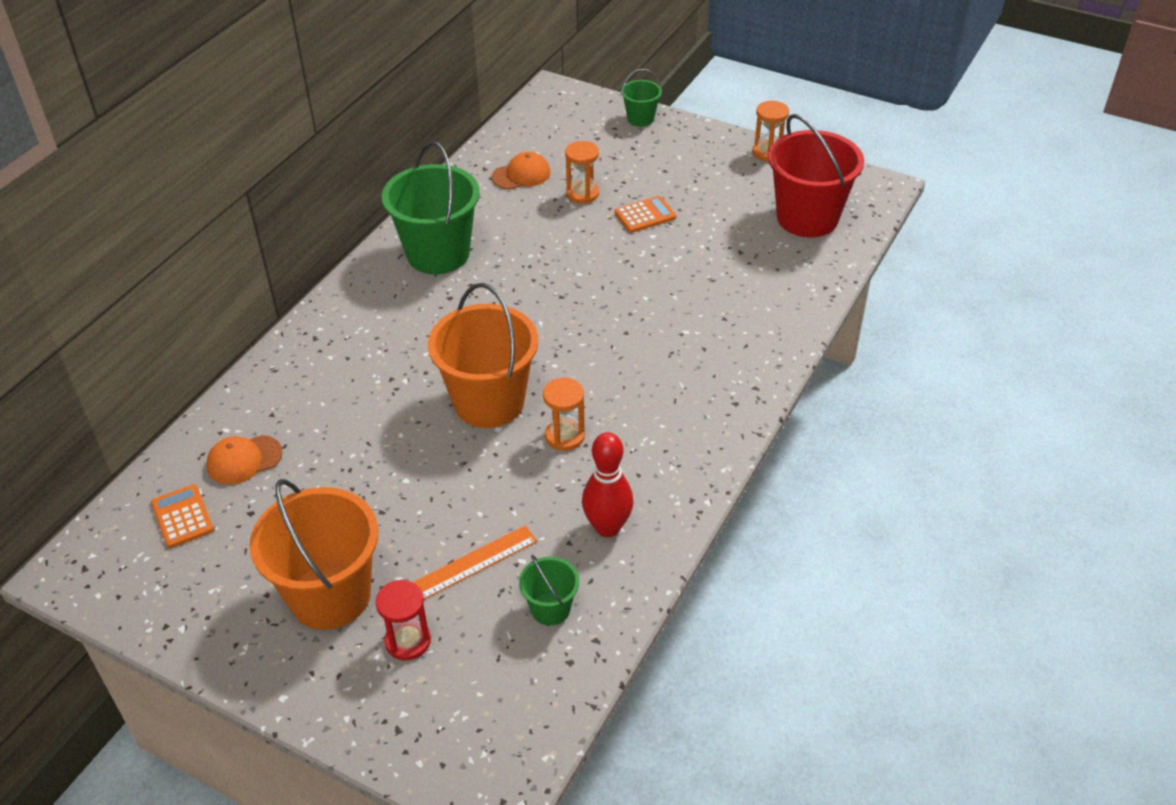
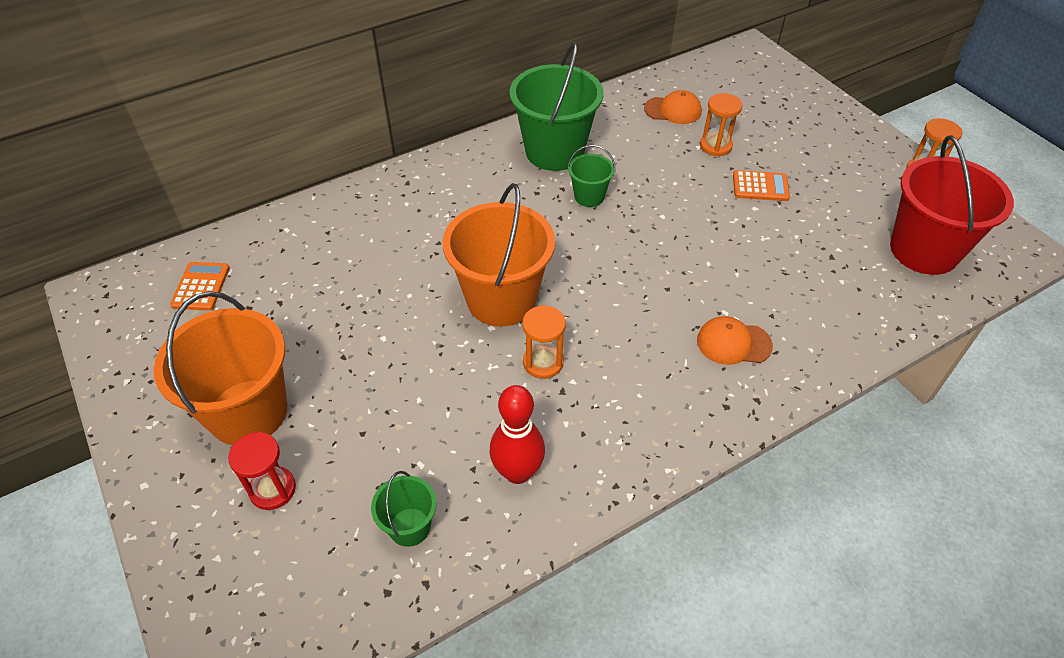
camera: 30 degrees right, 5 degrees up
orange cap [206,435,282,485] -> orange cap moved to [697,316,773,365]
orange ruler [413,525,537,600] -> none
green bucket [621,69,662,127] -> green bucket moved to [568,145,615,207]

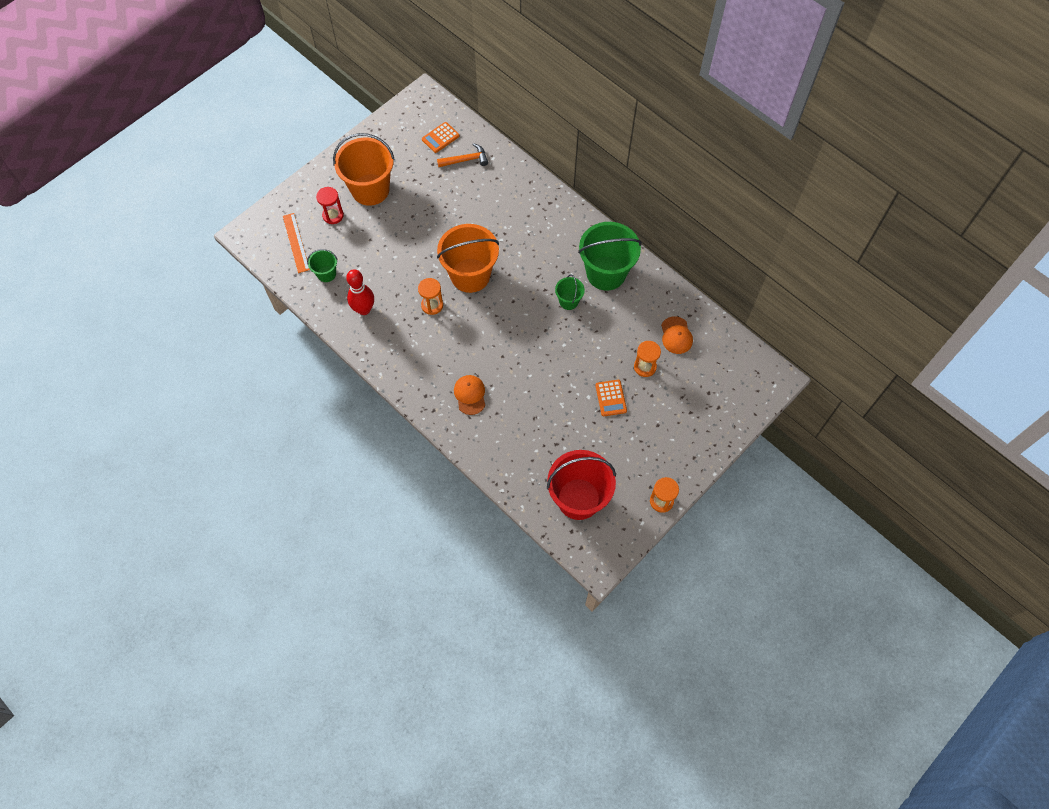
camera: 75 degrees right, 15 degrees up
orange calculator [170,262,230,311] -> orange calculator turned 150 degrees clockwise [422,122,459,153]
none -> orange ruler [283,213,310,273]
none -> orange hammer [437,143,488,167]

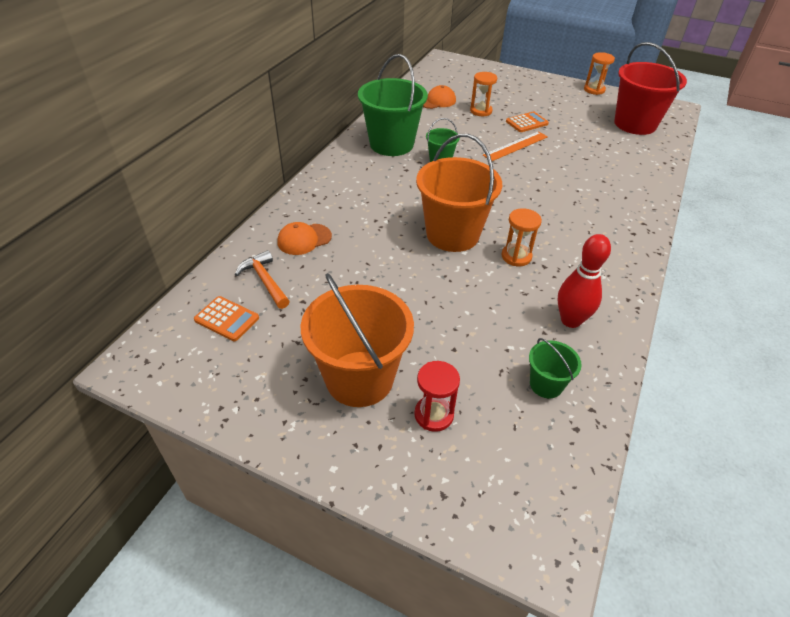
camera: 110 degrees left, 20 degrees down
orange ruler [283,213,310,273] -> orange ruler moved to [483,131,548,161]
orange cap [454,375,485,415] -> orange cap moved to [277,222,332,255]

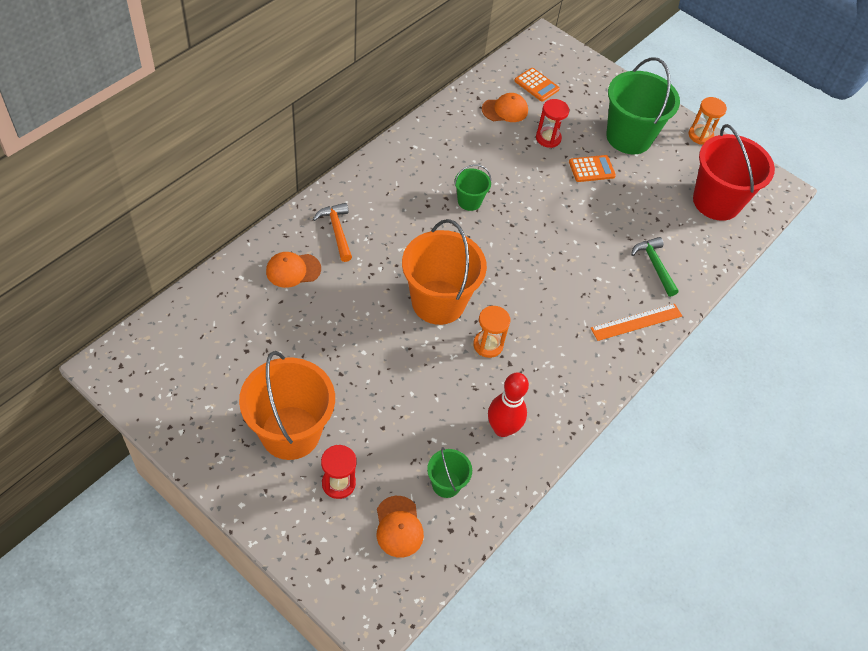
camera: 10 degrees right, 10 degrees up
orange calculator [194,296,259,341] -> orange calculator moved to [514,68,560,101]
orange hammer [235,250,290,309] -> orange hammer moved to [313,203,352,262]
green bucket [358,54,428,156] -> green bucket moved to [606,57,680,154]
orange hourglass [470,72,497,116] -> red hourglass [536,99,569,148]
orange ruler [483,131,548,161] -> orange ruler moved to [591,304,682,341]
none -> orange cap [377,496,424,558]
none -> green hammer [631,237,679,297]

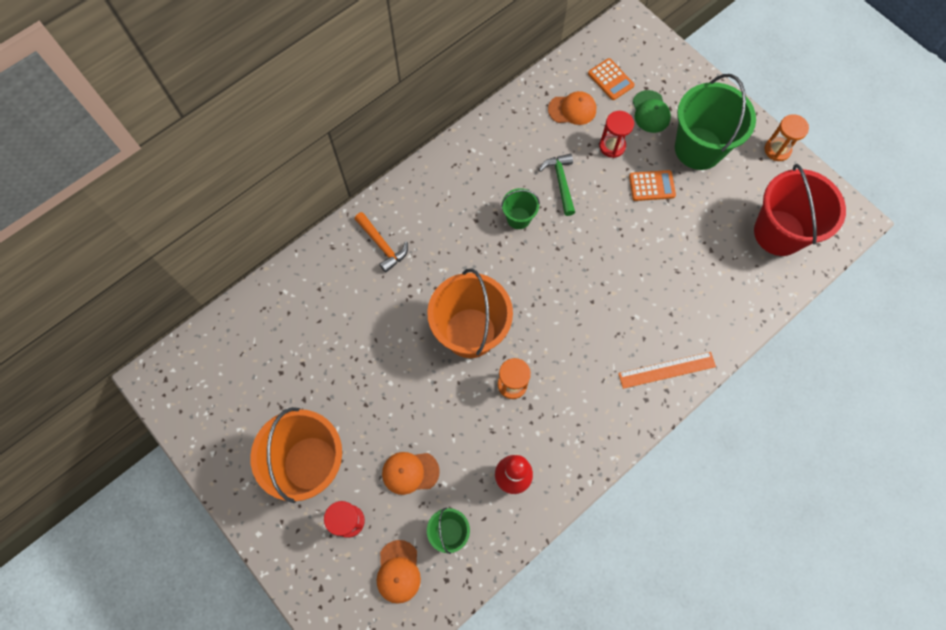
camera: 15 degrees right, 15 degrees up
orange cap [266,252,321,288] -> orange cap moved to [382,452,440,495]
orange hammer [313,203,352,262] -> orange hammer turned 150 degrees clockwise [355,212,408,273]
green hammer [631,237,679,297] -> green hammer moved to [539,154,575,216]
none -> green cap [633,90,671,133]

